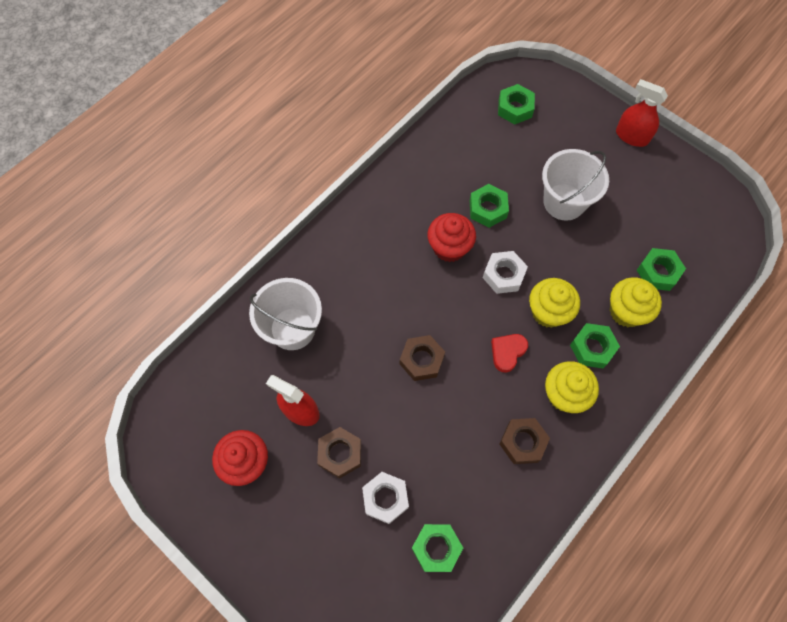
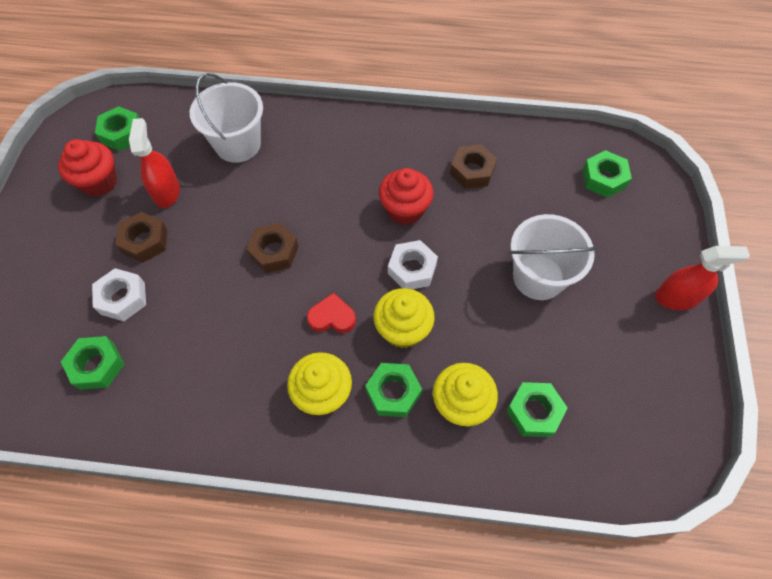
camera: 55 degrees right, 5 degrees down
green nut [470,184,509,228] -> green nut moved to [95,106,139,151]
brown nut [499,418,550,464] -> brown nut moved to [450,144,497,189]
red spray bottle [616,79,668,147] -> red spray bottle turned 90 degrees clockwise [655,246,750,310]

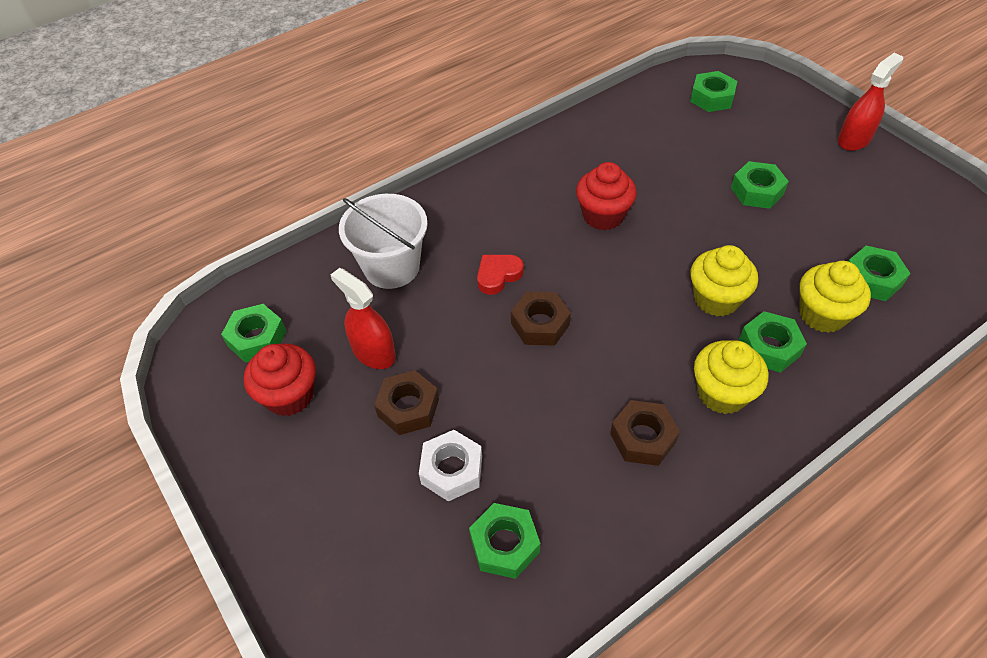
camera: 40 degrees left, 10 degrees down
red heart [307,293,356,333] -> red heart moved to [477,255,524,295]
white nut [388,240,438,289] -> none
brown nut [450,144,497,189] -> brown nut moved to [610,400,680,466]
white bucket [509,214,597,300] -> green nut [731,161,789,209]

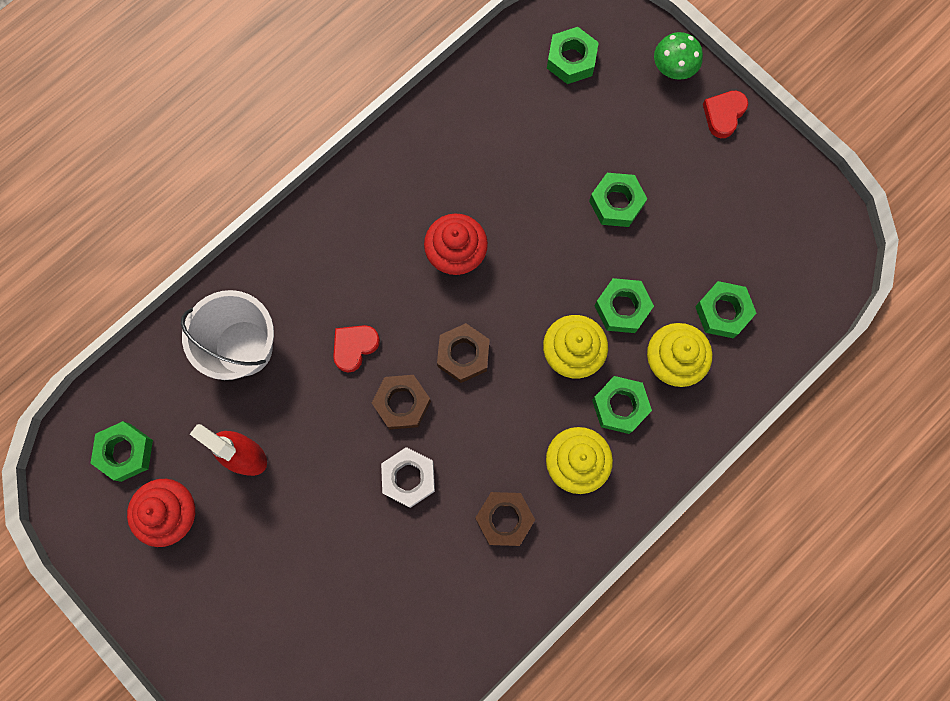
camera: 10 degrees left, 25 degrees up
brown nut [374,370,439,435] -> brown nut moved to [437,323,490,383]
white nut [419,430,482,502] -> white nut moved to [381,447,435,508]
green nut [469,503,540,579] -> green nut moved to [595,278,654,333]
red spray bottle [838,53,903,151] -> red heart [703,91,748,138]
none -> green mushroom [654,32,703,80]

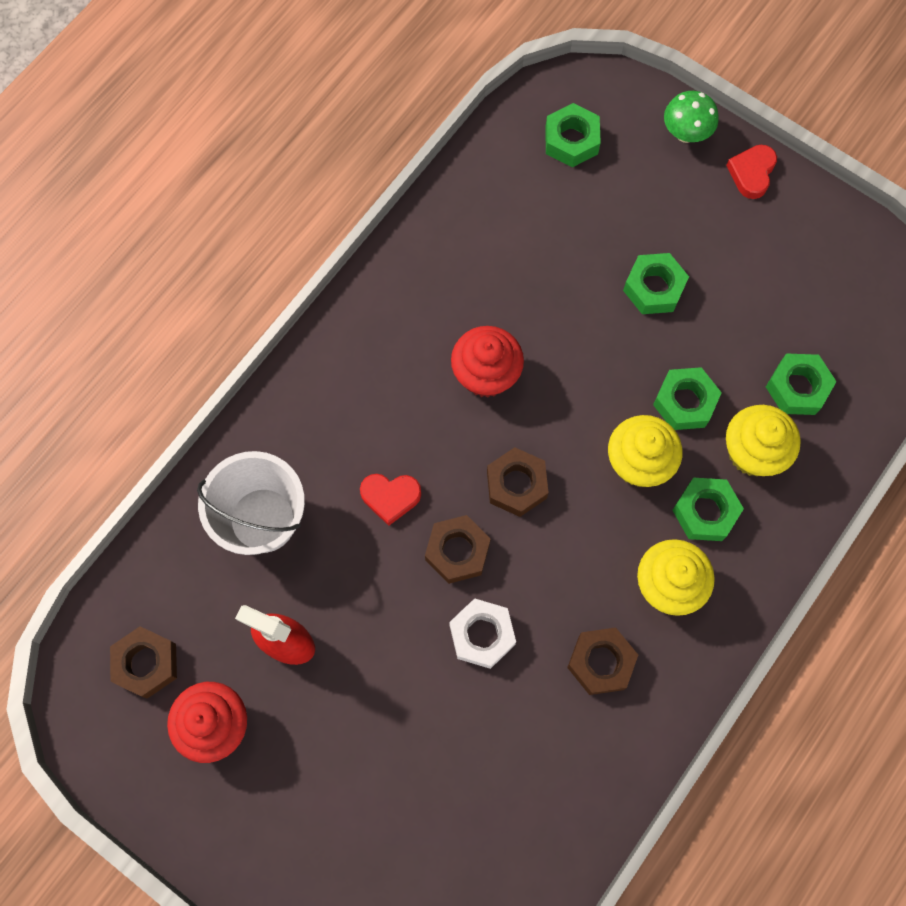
camera: 10 degrees left, 5 degrees down
green nut [91,421,153,482] -> brown nut [110,626,177,699]
red heart [333,325,380,373] -> red heart turned 120 degrees counterclockwise [360,474,421,526]

